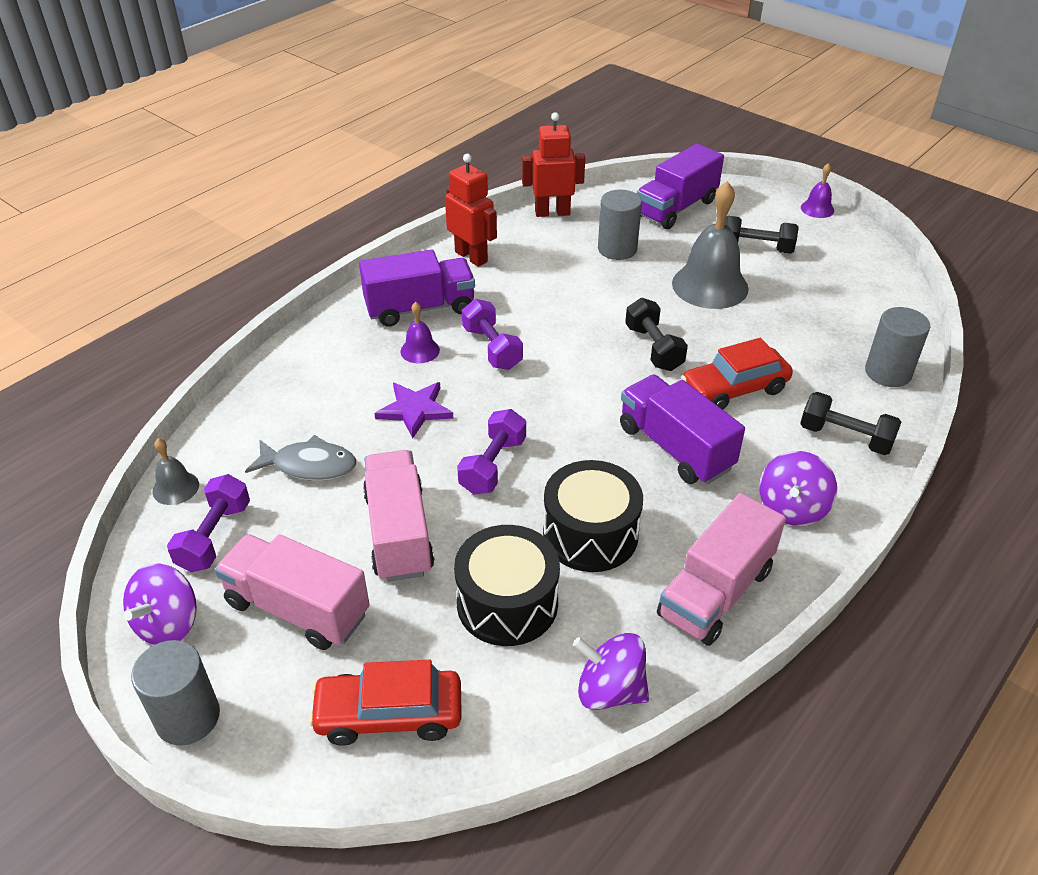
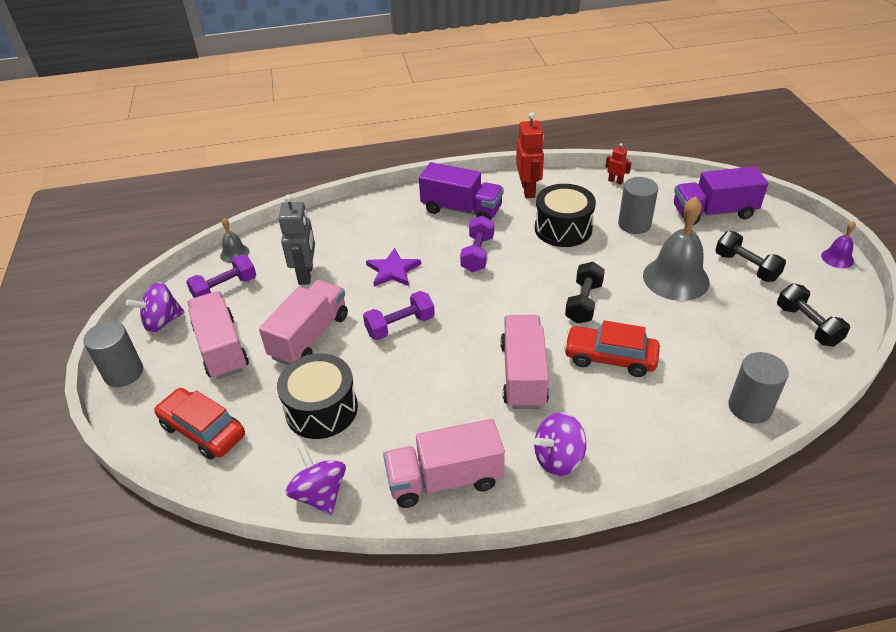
camera: 40 degrees right, 0 degrees up
grey fish [245,435,356,481] -> grey robot [278,194,315,285]
purple bell [400,302,440,363] -> none
red robot [522,112,585,217] -> red robot [606,143,631,185], size x0.51
black drum [543,460,643,572] -> black drum moved to [535,184,596,247]
purple truck [620,375,745,484] -> pink truck [500,315,549,409]
black dumbbell [800,392,901,455] -> black dumbbell moved to [777,283,850,347]

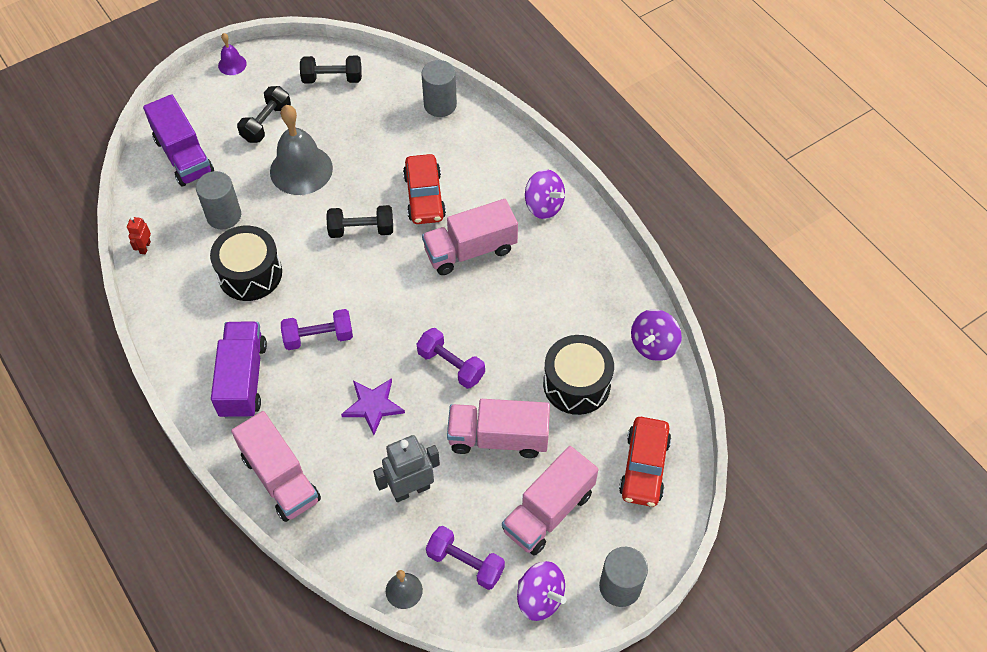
camera: 115 degrees left, 15 degrees up
pink truck [383,419,505,508] -> pink truck moved to [231,411,321,522]
red robot [516,112,544,198] -> none
black dumbbell [777,283,850,347] -> black dumbbell turned 45 degrees clockwise [300,56,362,84]

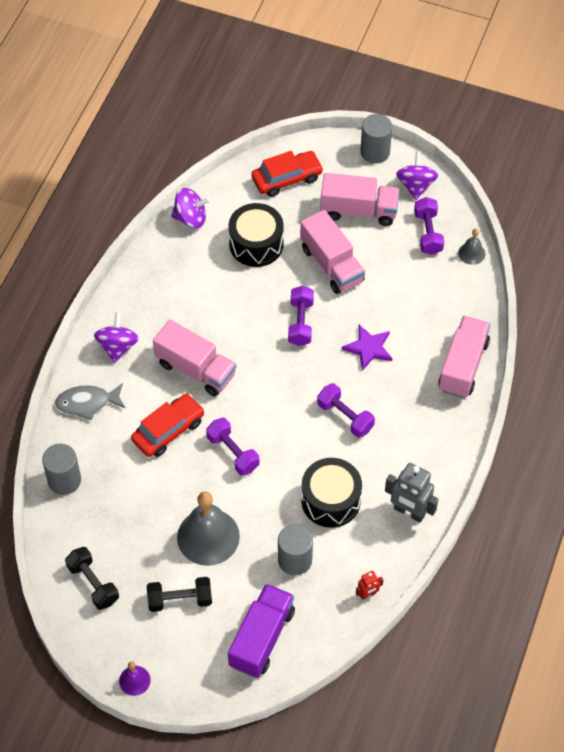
camera: 125 degrees left, 0 degrees up
purple truck [211,321,267,419] -> none
black dumbbell [326,205,393,238] -> purple dumbbell [206,418,260,476]
grey robot [373,435,440,502] -> grey robot moved to [385,463,438,523]
none -> grey fish [55,383,125,420]

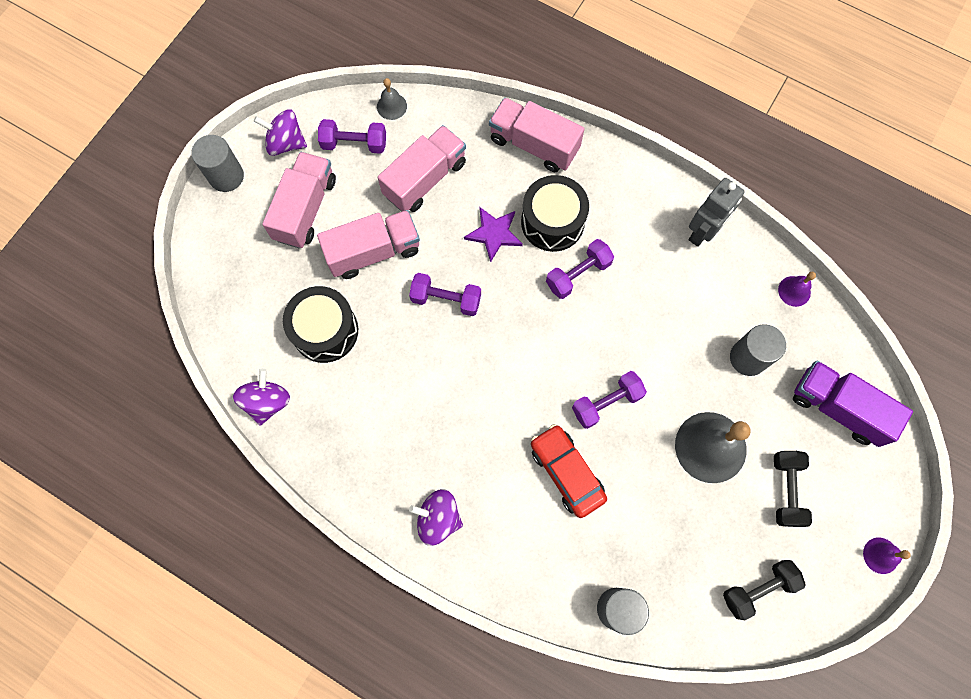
camera: 80 degrees left, 15 degrees up
grey fish [55,383,125,420] -> none
pink truck [153,320,236,396] -> pink truck moved to [378,125,466,212]
red car [251,151,324,197] -> none
black drum [301,458,362,528] -> black drum moved to [521,175,589,252]
red robot [356,571,383,600] -> purple bell [778,272,816,307]

